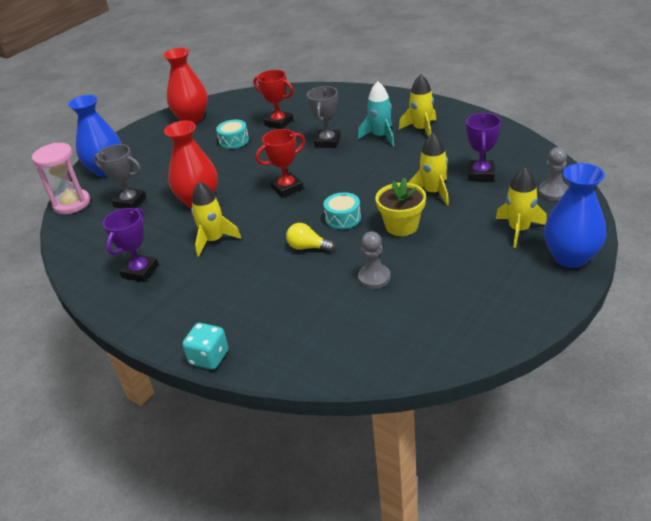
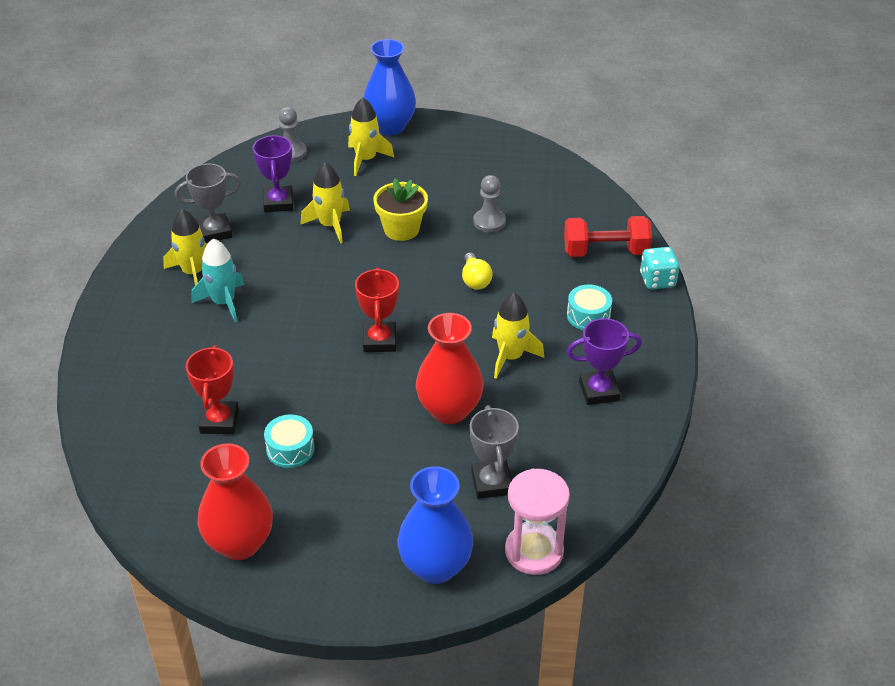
camera: 125 degrees left, 5 degrees up
red trophy [256,129,305,198] -> red trophy turned 60 degrees clockwise [355,268,399,352]
grey trophy [307,86,341,148] -> grey trophy moved to [175,164,241,243]
turquoise drum [324,192,361,229] -> turquoise drum moved to [567,284,612,330]
purple trophy [466,113,501,181] -> purple trophy turned 75 degrees counterclockwise [253,135,293,212]
none -> red dumbbell [564,216,652,257]

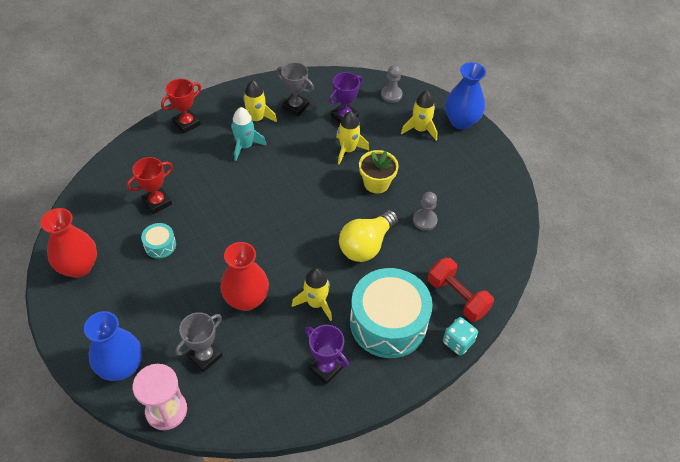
camera: 50 degrees right, 10 degrees up
red trophy [355,268,399,352] -> red trophy moved to [161,79,201,134]
yellow light bulb [462,252,493,290] -> yellow light bulb [339,210,399,262], size x1.89
turquoise drum [567,284,612,330] -> turquoise drum [350,268,433,358], size x2.32

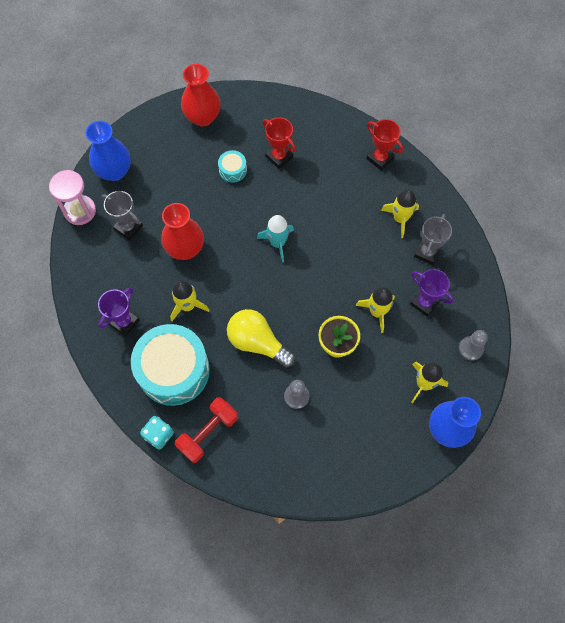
camera: 85 degrees right, 15 degrees up
turquoise rocket [231,107,267,161] -> turquoise rocket moved to [257,215,294,263]

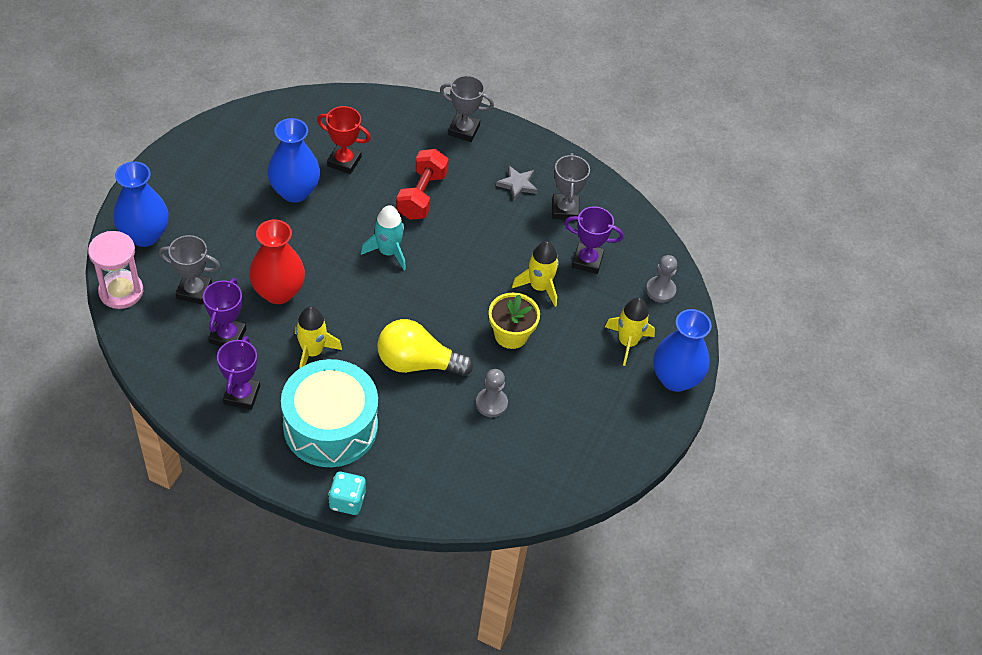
camera: 30 degrees left, 15 degrees down
red dumbbell [175,397,238,463] -> red dumbbell moved to [396,149,449,220]
red vase [181,64,221,127] -> none
turquoise drum [218,150,247,183] -> blue vase [267,118,320,203]
red trophy [366,119,403,171] -> grey trophy [440,75,494,142]
yellow rocket [381,189,419,238] -> grey star [496,166,538,200]
none -> purple trophy [203,278,246,346]

